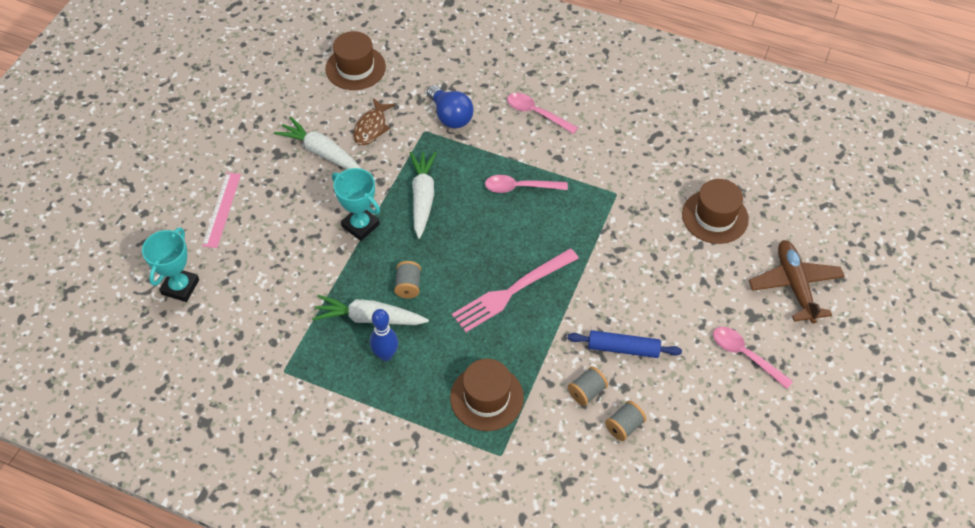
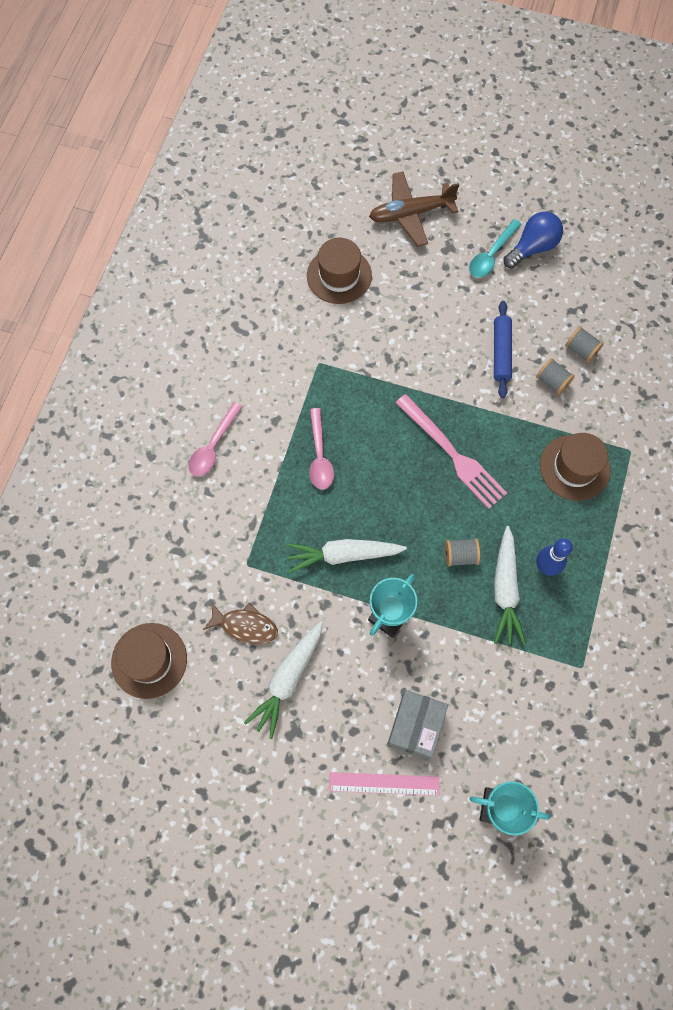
camera: 95 degrees left, 15 degrees up
blue light bulb [427,85,474,128] -> blue light bulb moved to [504,212,563,268]
pink spoon [713,327,793,389] -> turquoise spoon [469,219,522,277]
none -> grey box [387,690,448,759]

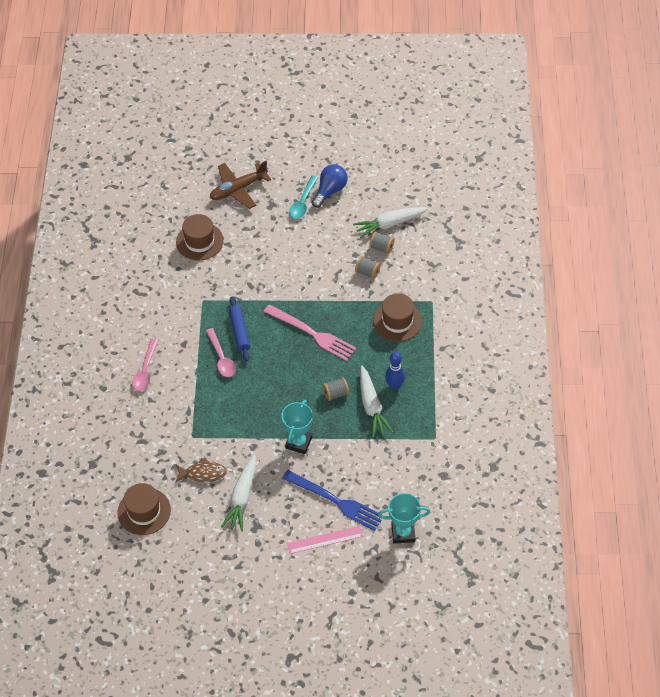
camera: 15 degrees left, 15 degrees down
white carrot [286,539,407,573] -> white carrot moved to [353,207,428,238]
grey box [387,690,448,759] -> blue fork [282,470,384,531]
blue rolling pin [494,301,512,398] -> blue rolling pin moved to [229,296,250,361]

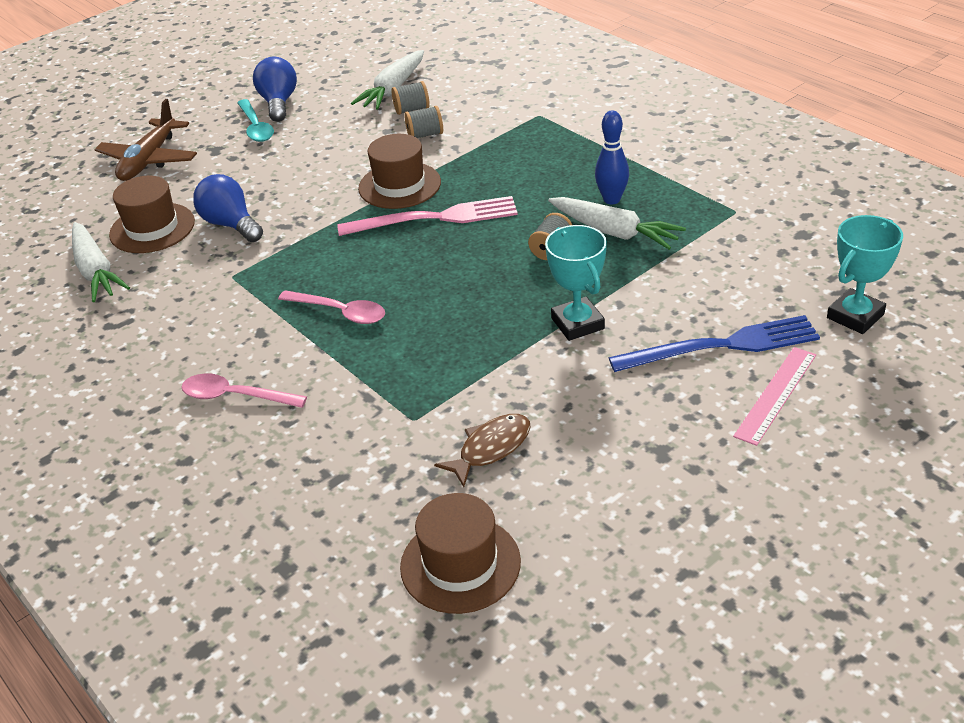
camera: 40 degrees left, 15 degrees down
pink spoon [132,339,158,391] -> pink spoon turned 135 degrees clockwise [182,373,307,408]
white carrot [221,454,256,532] -> white carrot moved to [72,222,130,302]
blue rolling pin [229,296,250,361] -> none
brown hat [373,293,422,342] -> brown hat moved to [358,134,441,209]
none -> blue light bulb [193,174,263,242]

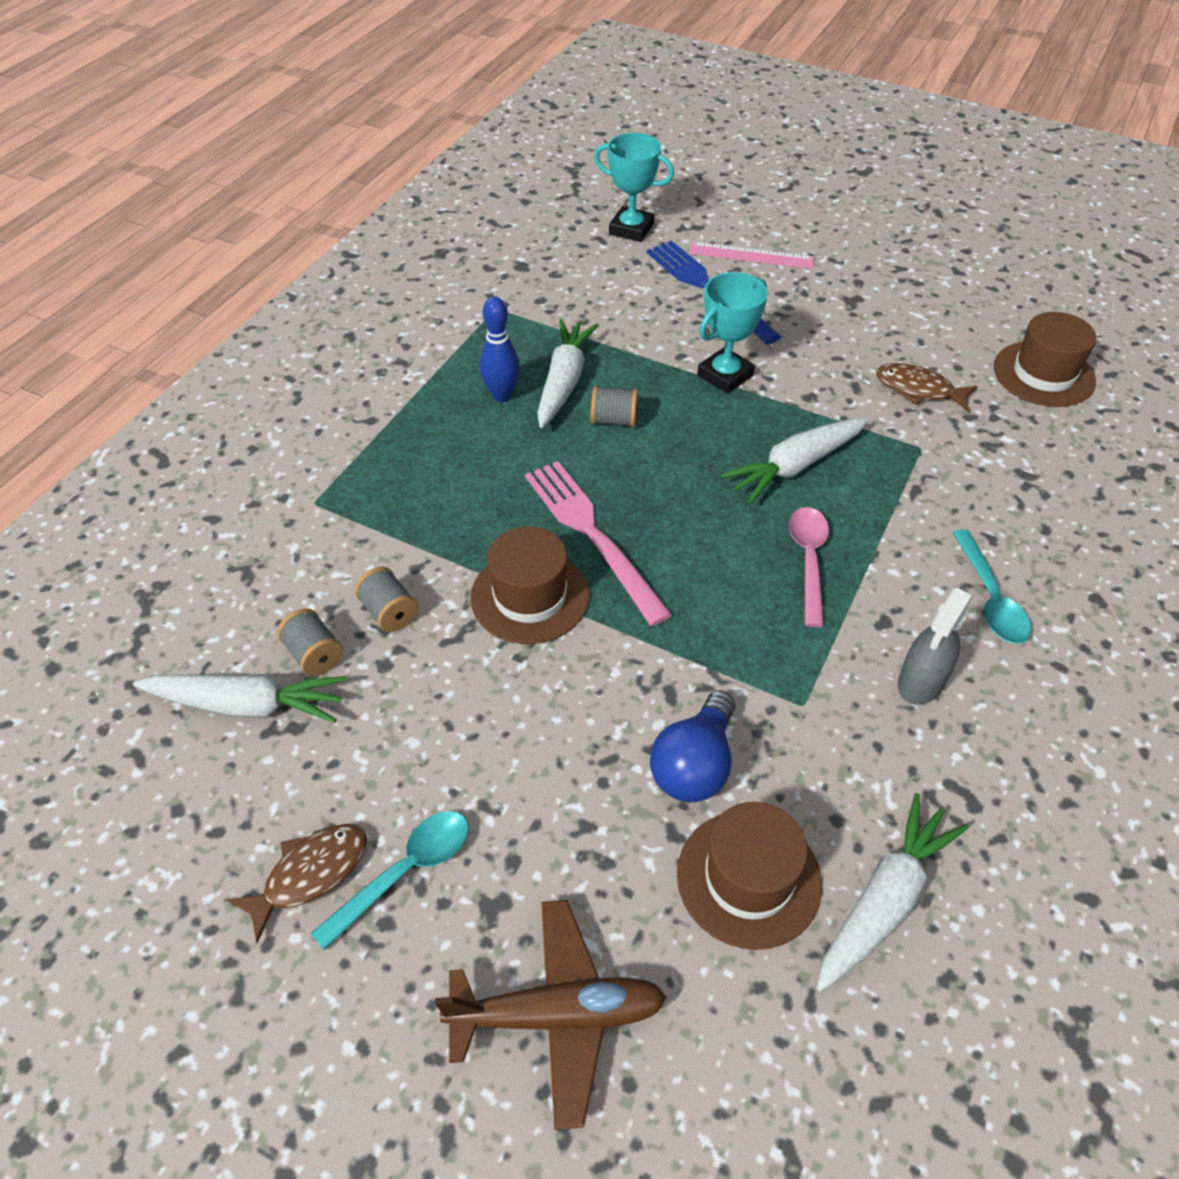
camera: 115 degrees left, 10 degrees up
pink spoon [182,373,307,408] -> turquoise spoon [952,529,1031,644]
blue light bulb [253,57,297,122] -> brown fish [227,824,367,943]
none -> white carrot [721,418,868,504]
none -> grey spray bottle [898,588,974,705]

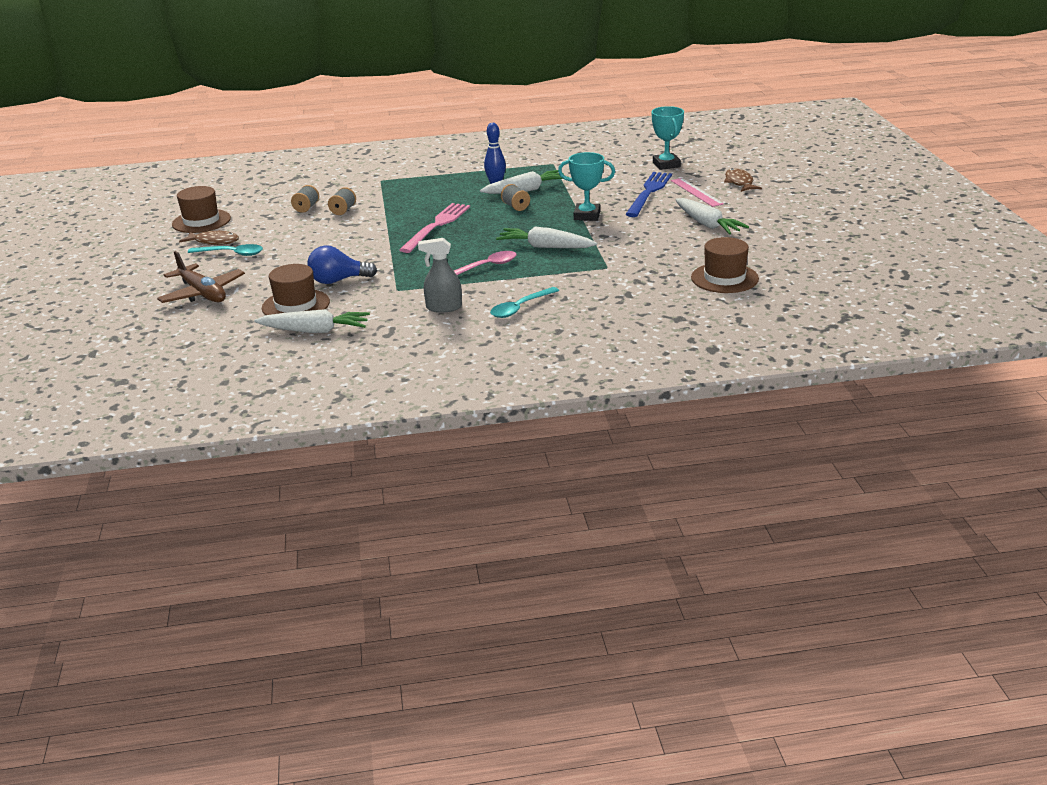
camera: 55 degrees right, 20 degrees down
white carrot [133,674,347,723] -> white carrot moved to [675,198,749,234]
brown hat [470,526,589,644] -> brown hat moved to [172,186,231,233]
brown fish [876,363,978,412] -> brown fish moved to [724,168,762,192]

